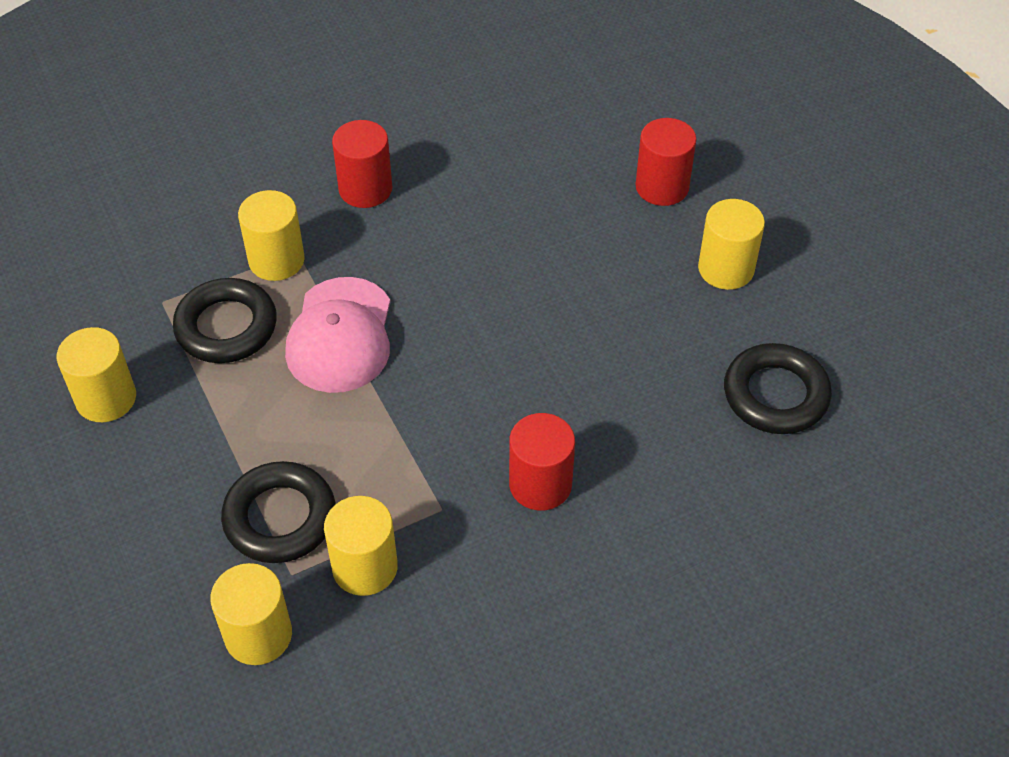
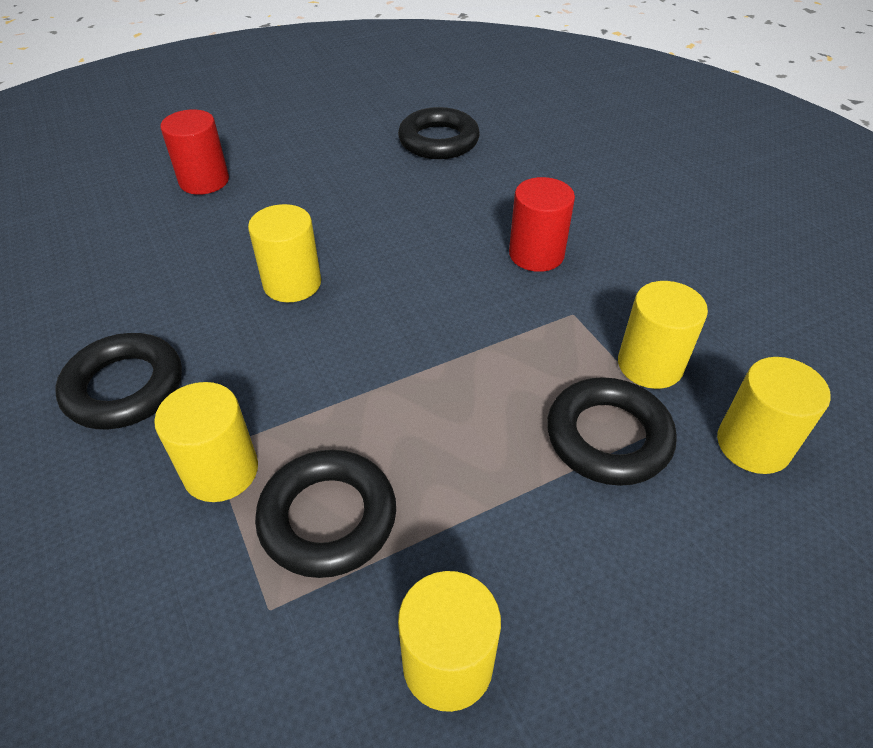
camera: 90 degrees left, 5 degrees down
pink cap [285,277,390,393] -> none
red cylinder [332,120,392,208] -> black ring [55,333,182,429]
yellow cylinder [698,199,765,290] -> yellow cylinder moved to [248,204,321,302]

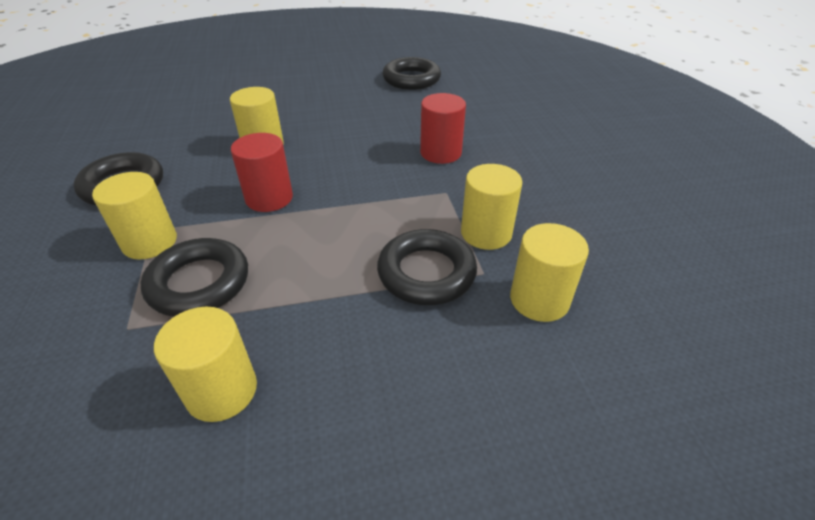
camera: 15 degrees right, 5 degrees down
red cylinder [161,109,229,195] -> red cylinder moved to [231,133,293,212]

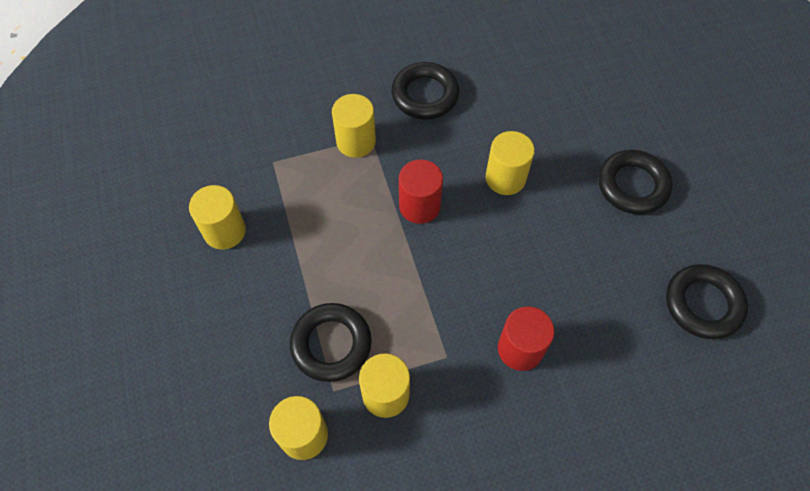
camera: 85 degrees right, 20 degrees up
black ring [141,238,248,317] -> black ring moved to [598,150,673,214]

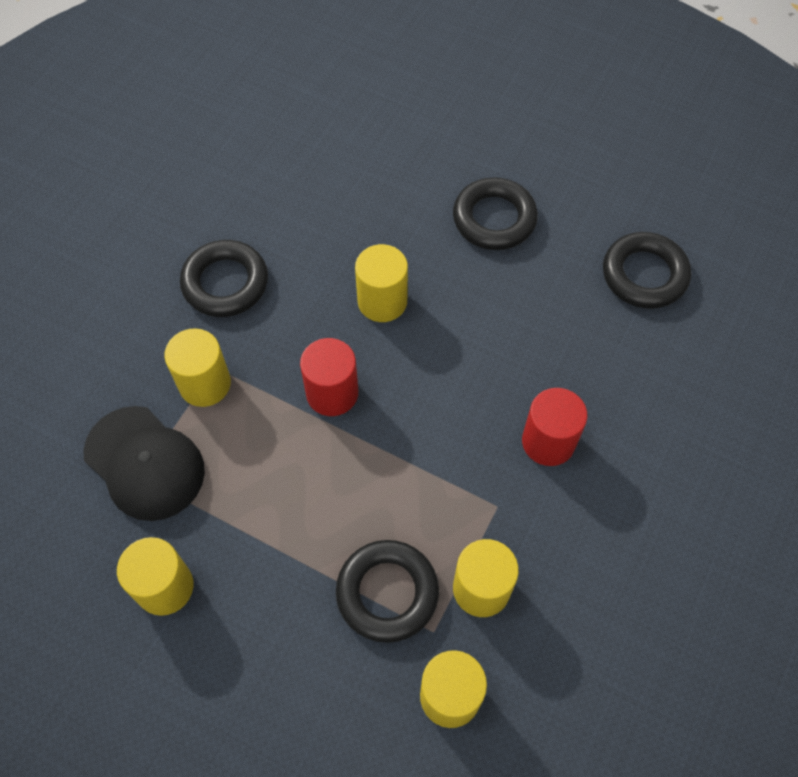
camera: 45 degrees left, 0 degrees up
none -> black cap [83,406,205,521]

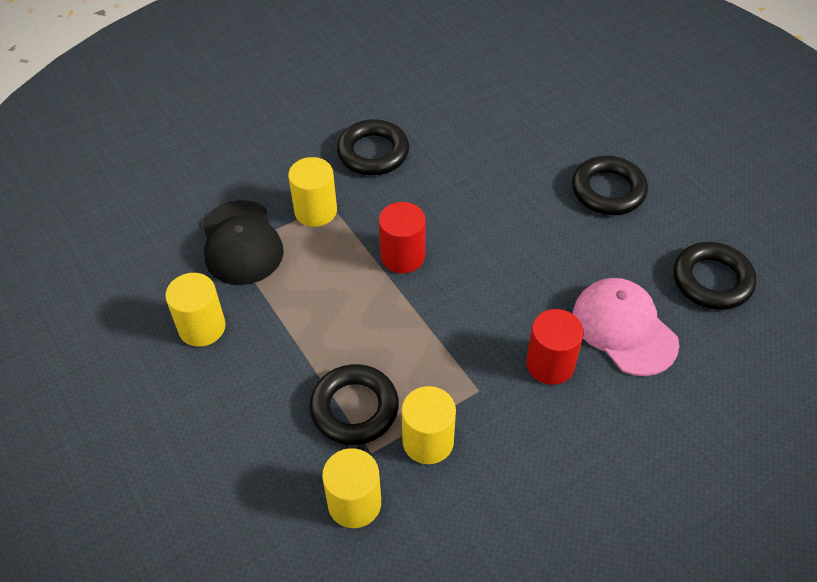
camera: 30 degrees right, 10 degrees down
yellow cylinder [355,244,408,322] -> none
none -> pink cap [573,278,679,376]

